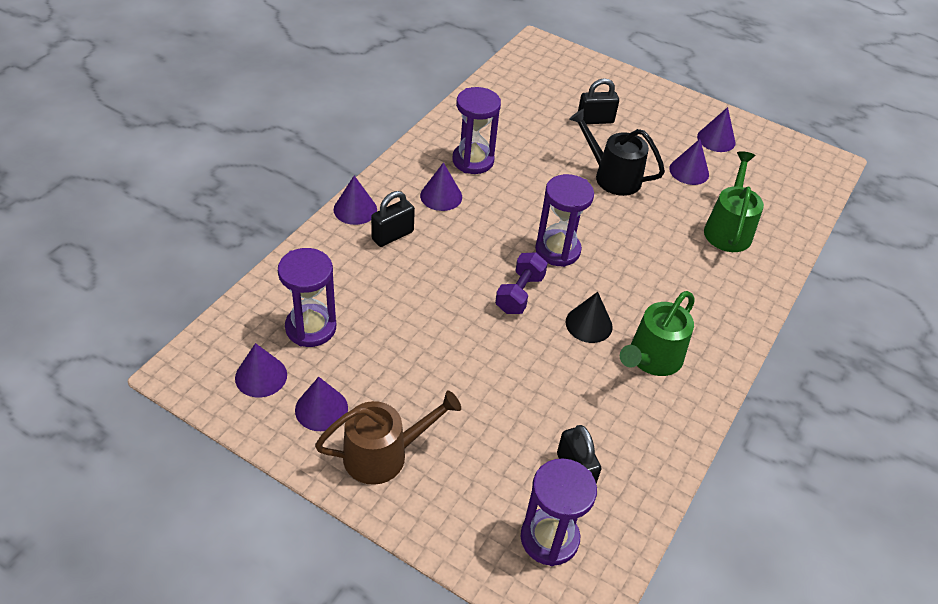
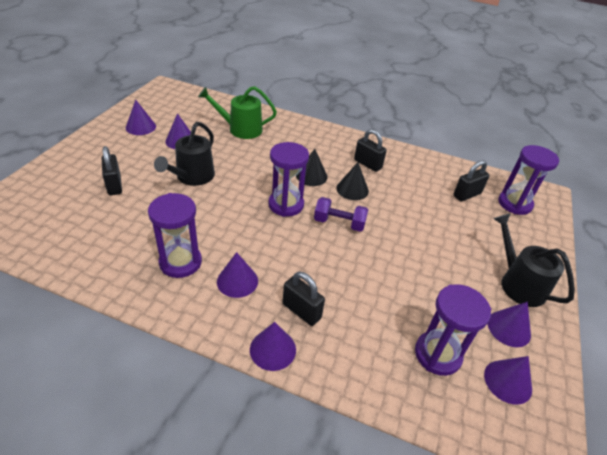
camera: 100 degrees left, 5 degrees down
brown watering can [315,390,461,485] -> black watering can [493,214,575,307]
green watering can [620,291,694,376] -> black padlock [354,129,387,172]
none -> black cone [296,149,328,186]

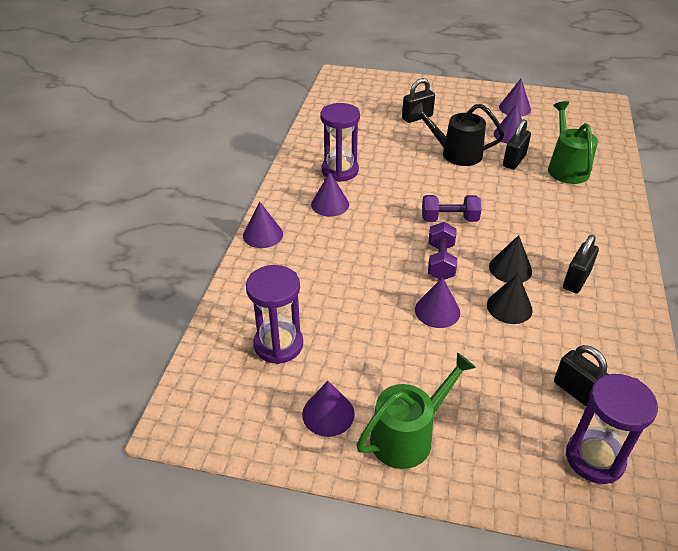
camera: 85 degrees right, 0 degrees up
purple hourglass [268,142,309,217] -> purple dumbbell [422,195,481,222]
black padlock [283,272,325,326] -> black padlock moved to [503,119,531,170]
black cone [296,149,328,186] -> black cone moved to [487,273,533,324]
purple cone [484,356,532,405] -> purple cone moved to [415,277,460,328]
black watering can [493,214,575,307] -> green watering can [356,352,476,469]

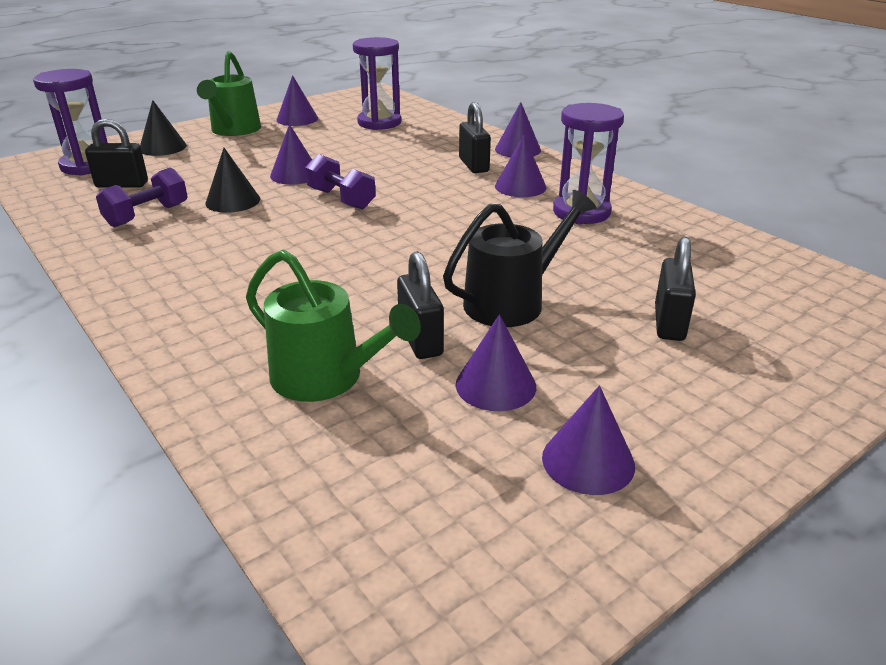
camera: 130 degrees right, 10 degrees down
purple dumbbell [422,195,481,222] -> purple dumbbell moved to [96,167,188,227]
black cone [489,235,532,283] -> black cone moved to [140,100,187,156]
black padlock [563,235,599,294] -> black padlock moved to [459,102,491,173]

